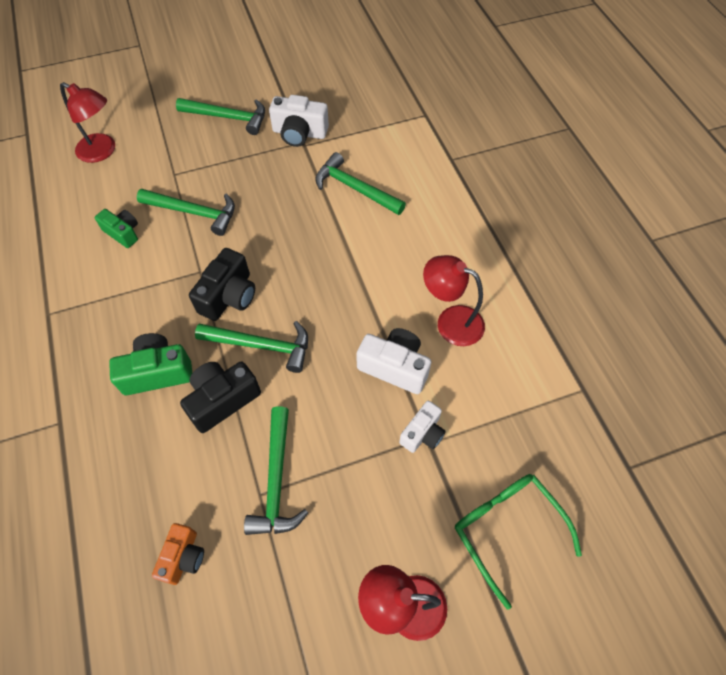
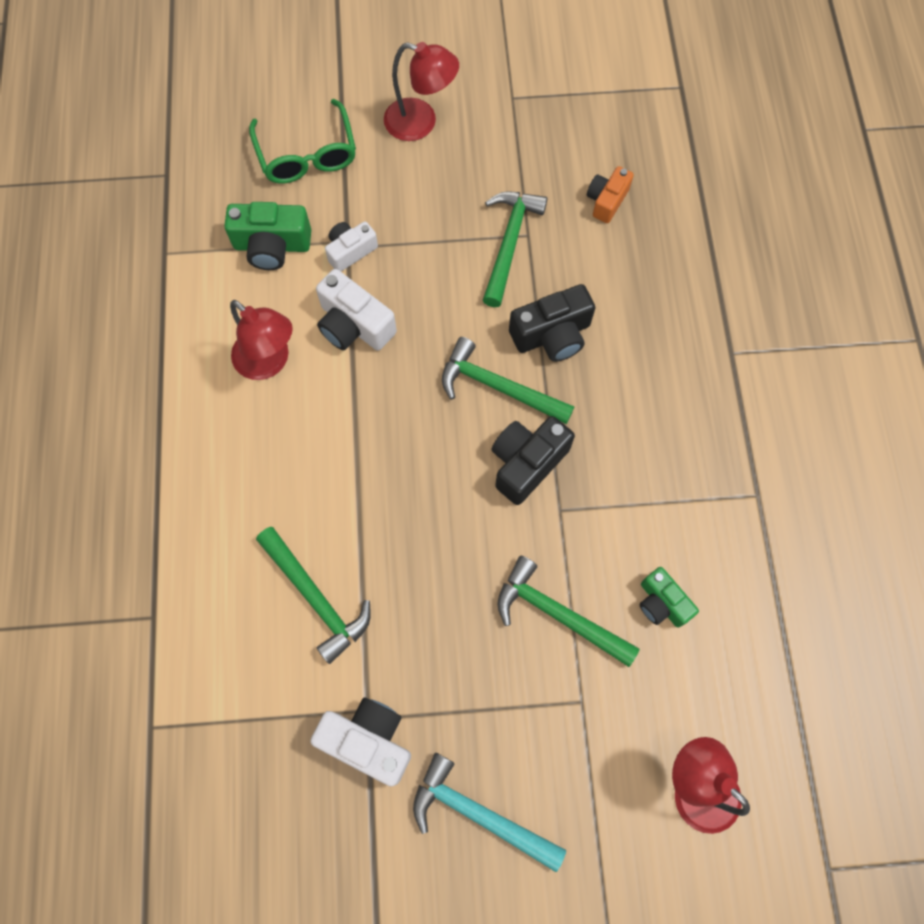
camera: 165 degrees left, 10 degrees up
green camera [109,333,192,395] -> green camera moved to [224,202,311,270]
green hammer [176,98,265,135] -> turquoise hammer [413,753,566,872]

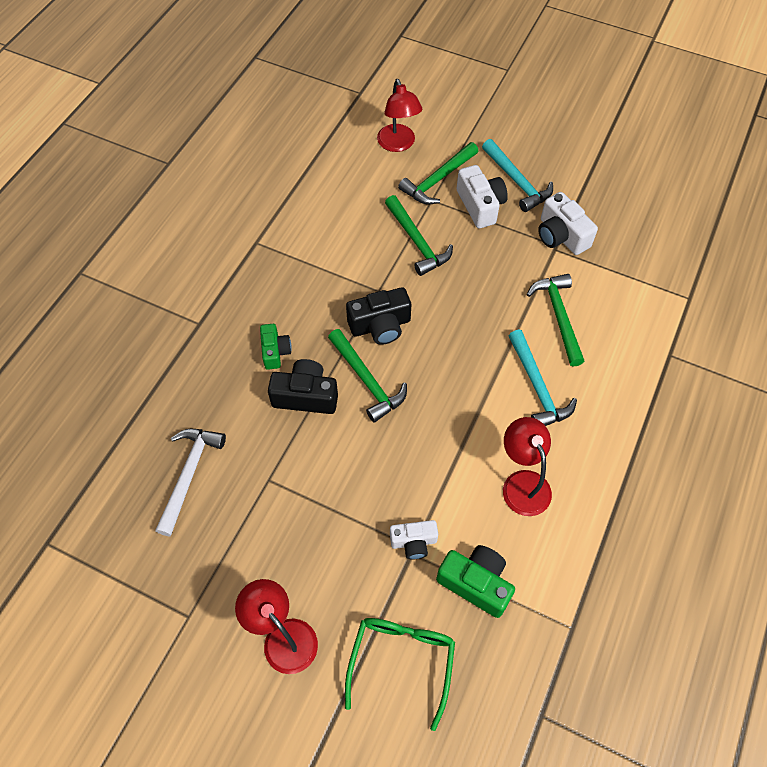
camera: 150 degrees left, 10 degrees down
white camera [316,269,397,351] -> white camera moved to [456,165,508,228]
green hammer [483,192,548,307] -> green hammer moved to [398,142,478,204]
orange camera [587,166,634,223] -> white hammer [155,429,226,536]
green camera [640,567,699,628] -> green camera moved to [260,324,292,370]
none -> turquoise hammer [509,329,577,426]

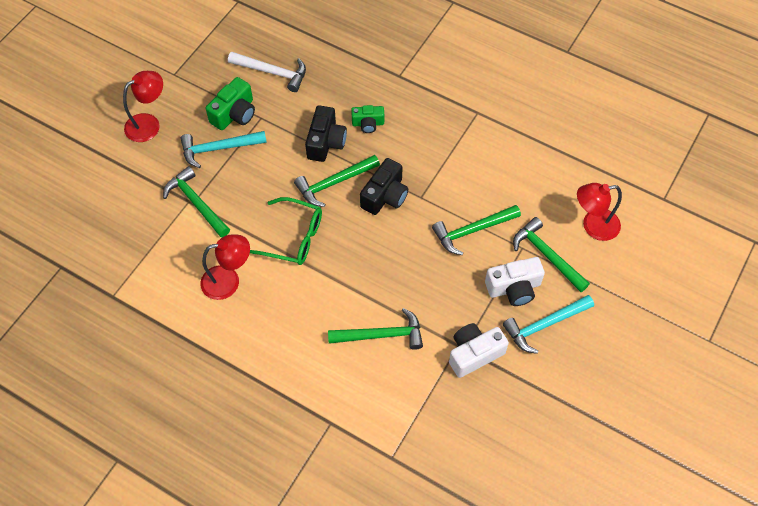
camera: 95 degrees right, 0 degrees up
green glasses [345,618,455,731] -> green glasses moved to [250,197,322,265]
black camera [346,287,411,345] -> black camera turned 135 degrees counterclockwise [360,158,408,215]
white camera [390,520,438,559] -> green hammer [163,166,230,238]
green camera [436,545,515,618] -> green camera moved to [206,77,255,130]
turquoise hammer [509,329,577,426] -> turquoise hammer moved to [181,131,267,168]

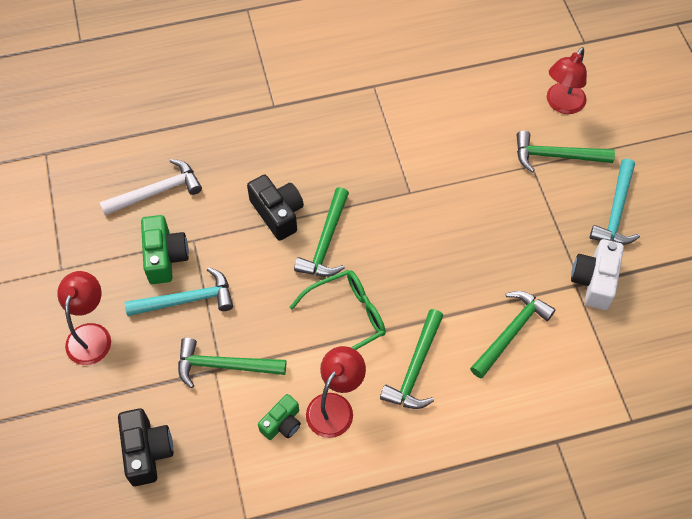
camera: 45 degrees left, 0 degrees up
turquoise hammer [181,131,267,168] -> turquoise hammer turned 135 degrees counterclockwise [125,267,233,316]
green camera [351,105,384,133] -> green camera moved to [258,394,301,440]
black camera [360,158,408,215] -> black camera moved to [118,408,173,486]
green hammer [432,205,521,255] -> green hammer moved to [380,309,443,409]
white camera [485,257,545,306] -> none

